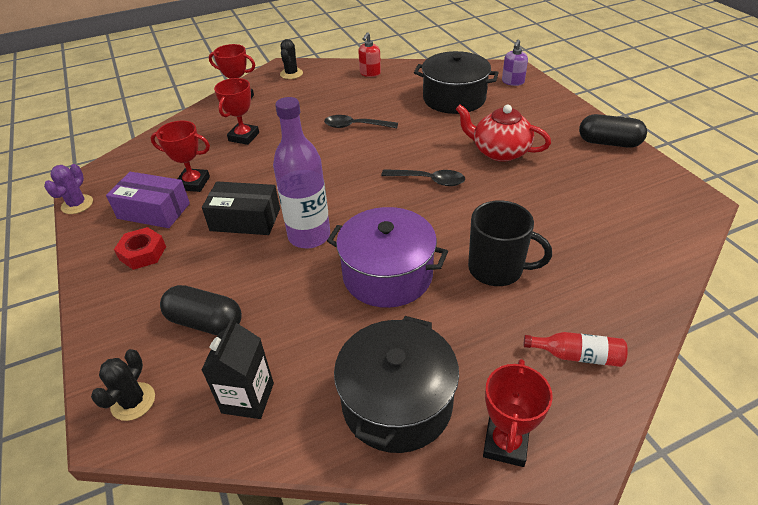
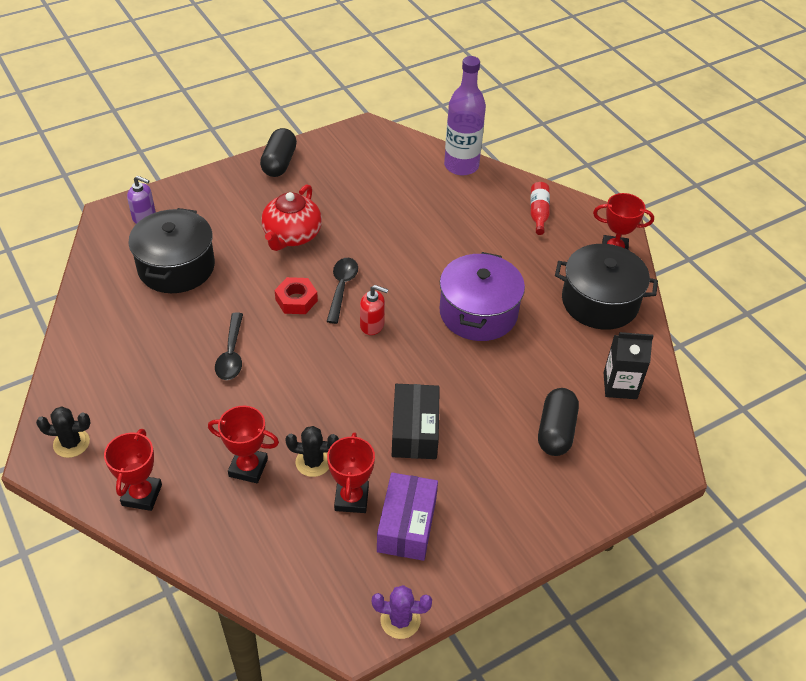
camera: 100 degrees left, 5 degrees up
black cactus [91,349,155,421] -> black cactus moved to [285,426,339,477]
red nut [114,227,166,270] -> red nut moved to [275,277,318,314]
purple bottle [273,97,330,248] -> purple bottle moved to [444,56,486,175]
red soap dispenser [358,32,381,77] -> red soap dispenser moved to [360,285,388,335]
black mug [468,200,552,286] -> none

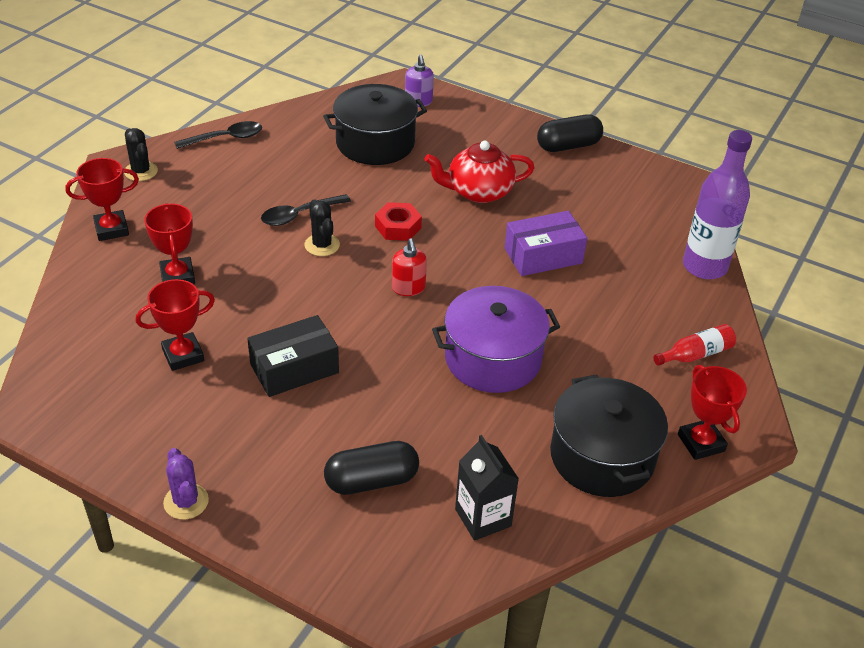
camera: 60 degrees right, 5 degrees down
black cactus [285,426,339,477] -> black cactus moved to [304,200,340,256]
black spoon [326,258,358,324] -> black spoon moved to [174,121,262,149]
purple cactus [372,585,432,639] -> purple cactus moved to [163,448,209,519]
purple box [377,472,438,561] -> purple box moved to [504,211,587,276]

